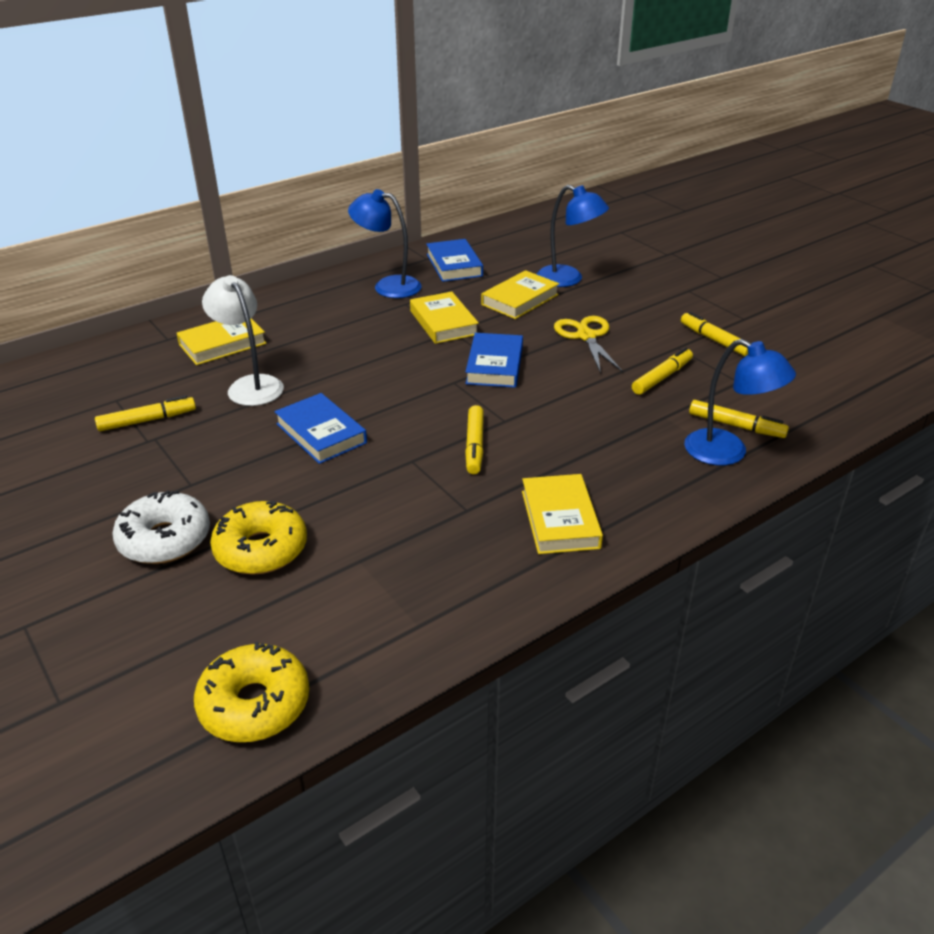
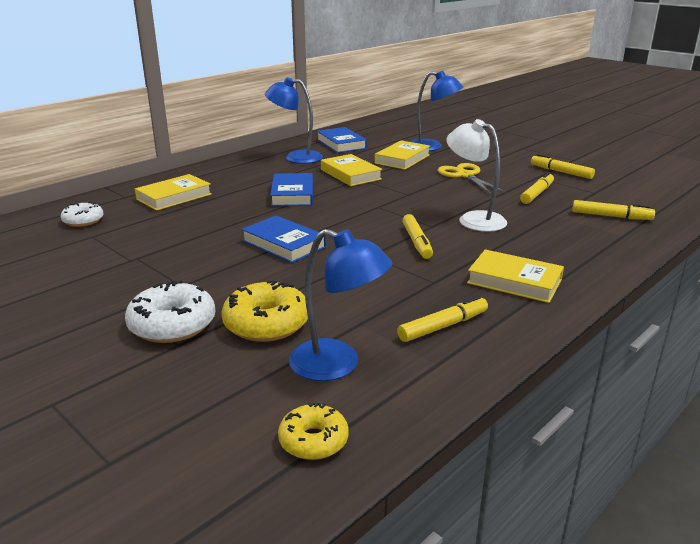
camera: 10 degrees left, 10 degrees down
yellow marker [95,395,196,431] -> yellow marker moved to [397,296,488,342]
yellow donut [194,642,309,742] -> yellow donut [278,402,349,460], size x0.63
white lamp [202,275,284,406] -> white lamp moved to [446,119,507,232]
blue book [465,333,523,388] -> blue book moved to [270,173,313,206]
yellow book [522,474,603,554] -> yellow book turned 45 degrees counterclockwise [467,249,564,303]
blue lamp [684,339,796,466] -> blue lamp moved to [289,229,393,381]
none -> white donut [60,201,104,227]

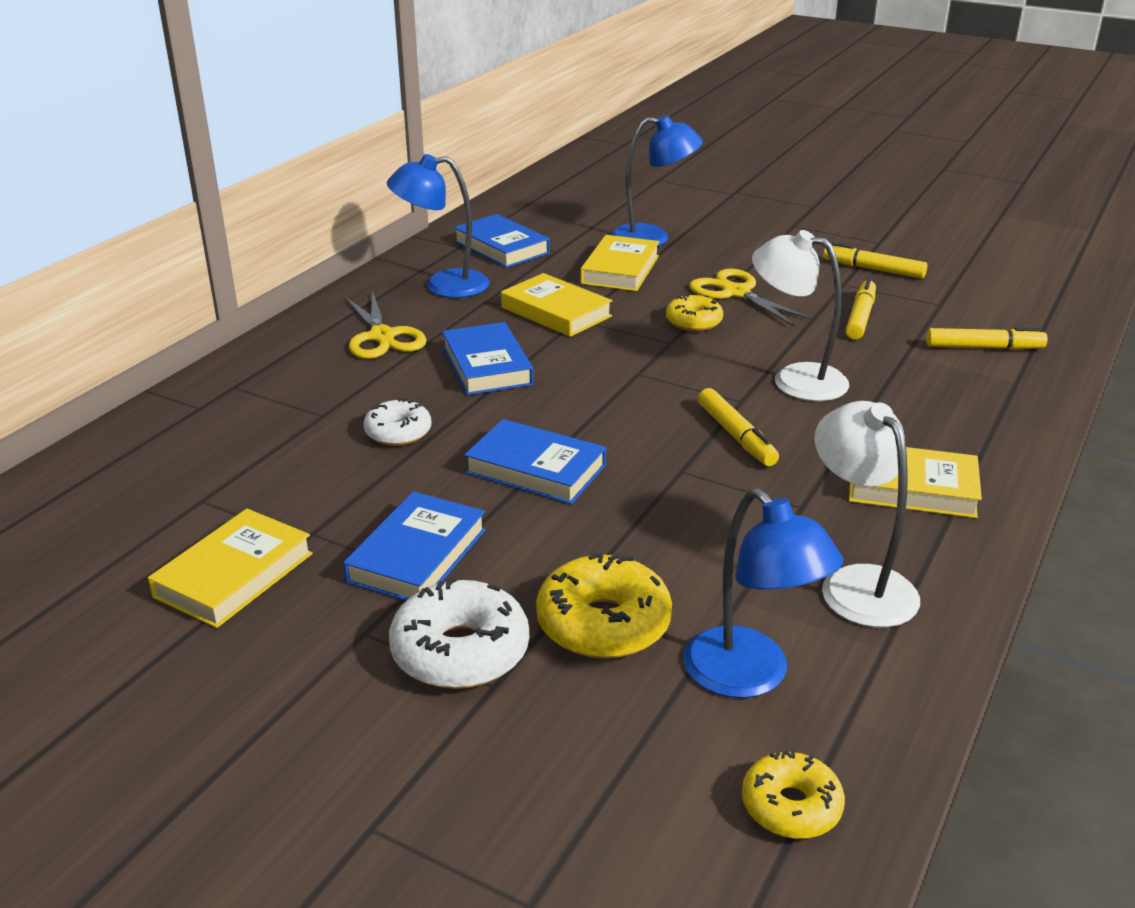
camera: 15 degrees left, 5 degrees up
white donut [60,201,104,227] -> white donut moved to [364,398,431,446]
yellow book [135,174,212,211] -> yellow book moved to [148,509,313,628]
blue lamp [289,229,393,381] -> blue lamp turned 45 degrees clockwise [684,488,843,698]
yellow marker [397,296,488,342] -> white lamp [814,401,920,627]
none -> blue book [343,491,486,601]
none -> yellow scissors [345,291,427,359]
none -> yellow donut [666,293,723,332]

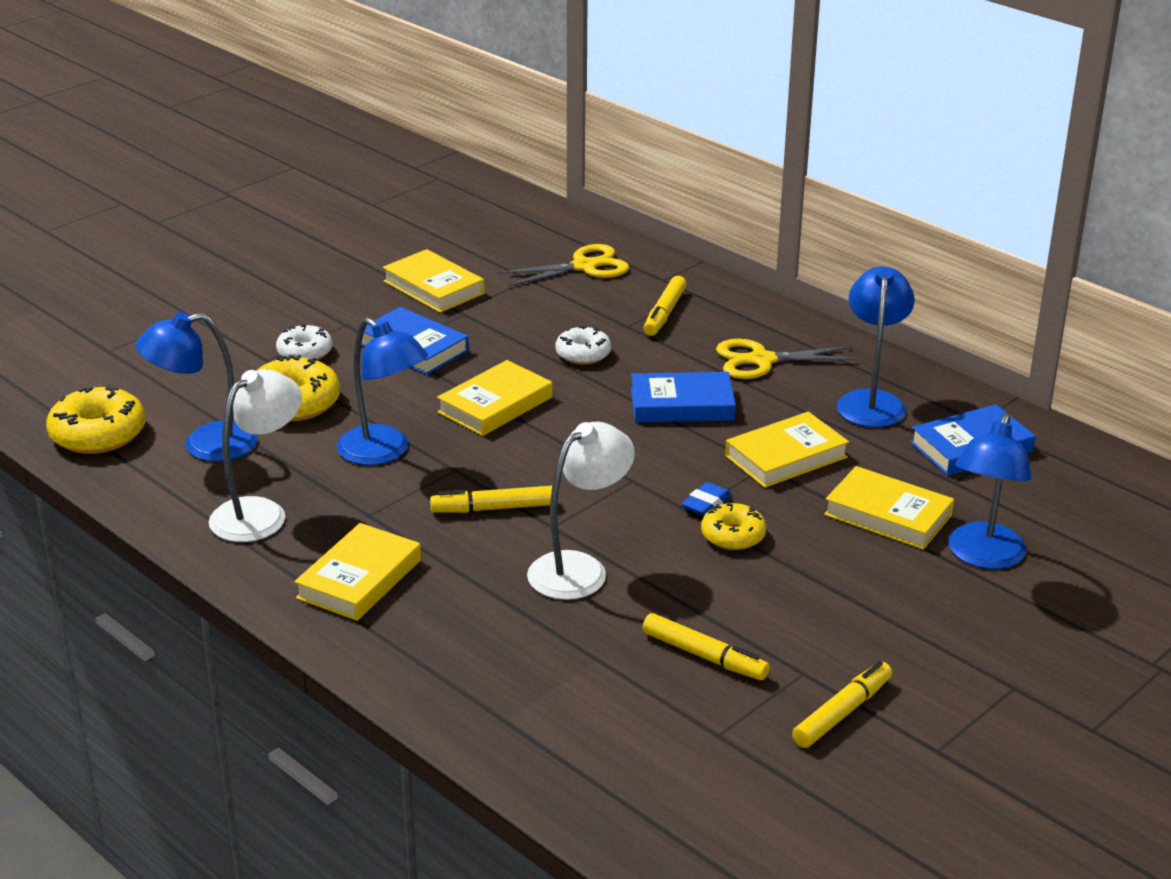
camera: 105 degrees right, 0 degrees up
white donut [389,577,529,689] -> white donut [276,324,333,360], size x0.63
blue book [464,419,606,504] -> yellow book [437,360,552,436]
yellow scissors [689,269,815,327] -> yellow scissors moved to [498,244,629,287]
yellow donut [742,750,845,839] -> yellow donut [46,385,146,454], size x1.60
white lamp [814,401,920,627] -> white lamp turned 45 degrees counterclockwise [209,369,302,542]
yellow marker [926,327,1048,350] -> yellow marker moved to [644,276,687,336]
none -> blue lamp [337,317,428,465]
none -> blue eraser [681,482,731,516]

